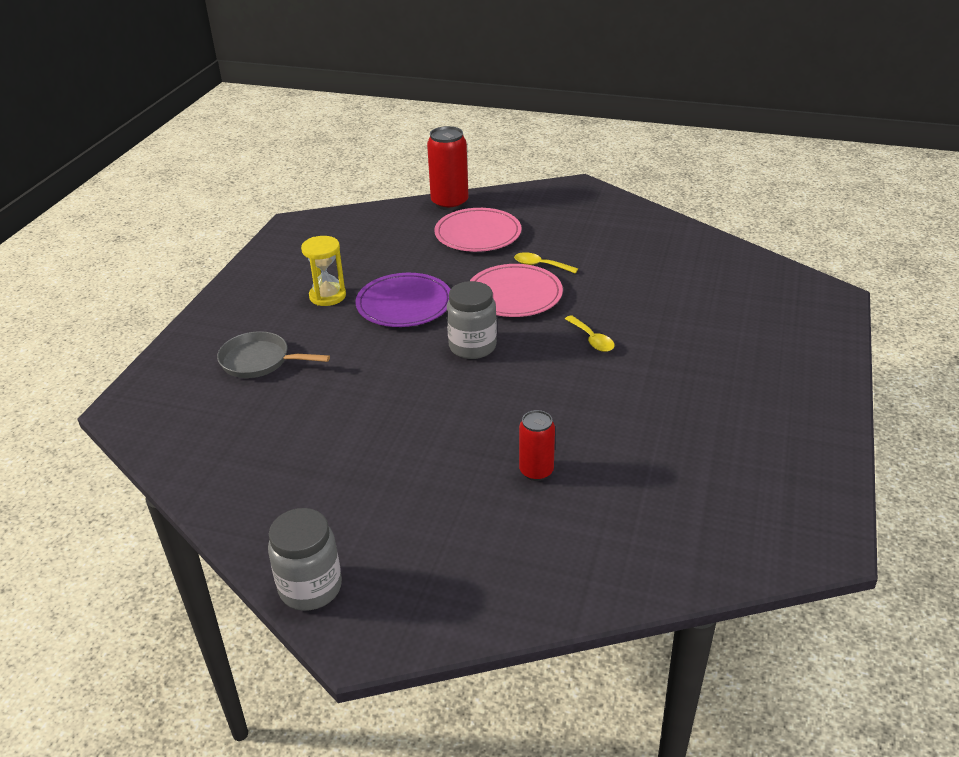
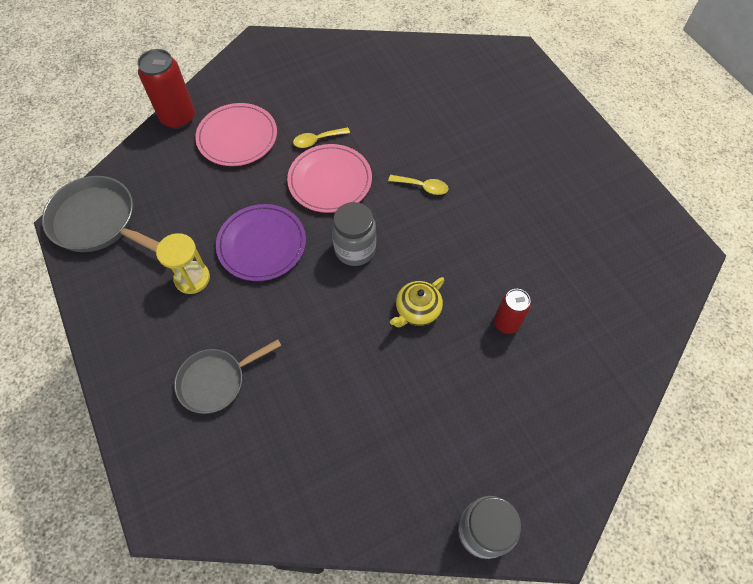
camera: 45 degrees left, 25 degrees up
none -> grey pan [42,176,159,252]
none -> yellow teapot [390,277,445,327]

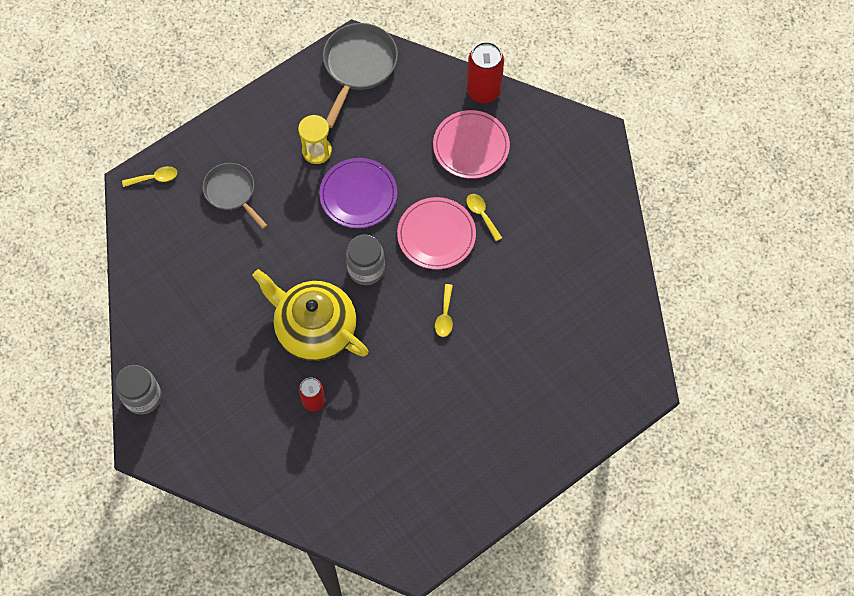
camera: 80 degrees right, 5 degrees up
yellow teapot [390,277,445,327] -> yellow teapot [252,269,368,361], size x2.06
none -> yellow spoon [122,166,177,187]

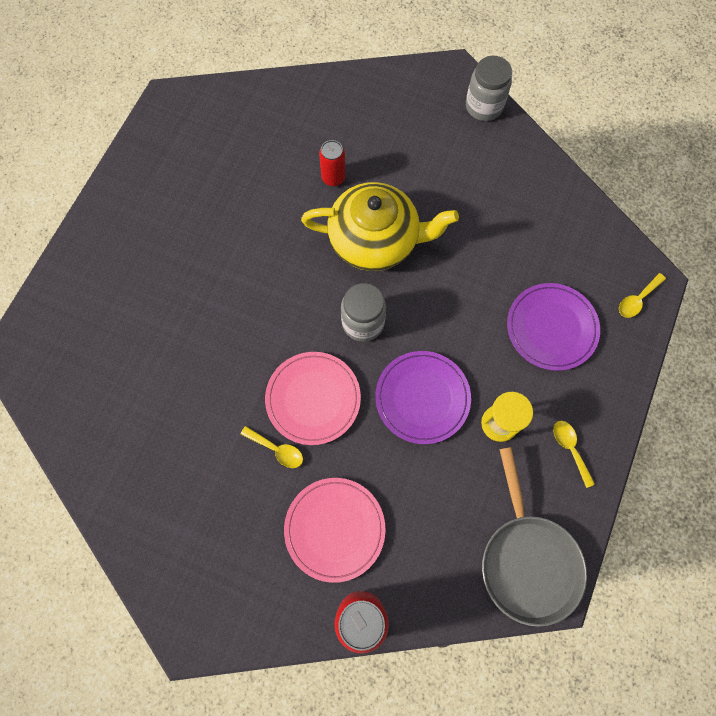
camera: 150 degrees right, 5 degrees up
grey pan [202,163,267,229] -> purple plate [507,283,600,371]
yellow spoon [435,284,453,337] -> yellow spoon moved to [553,421,595,488]

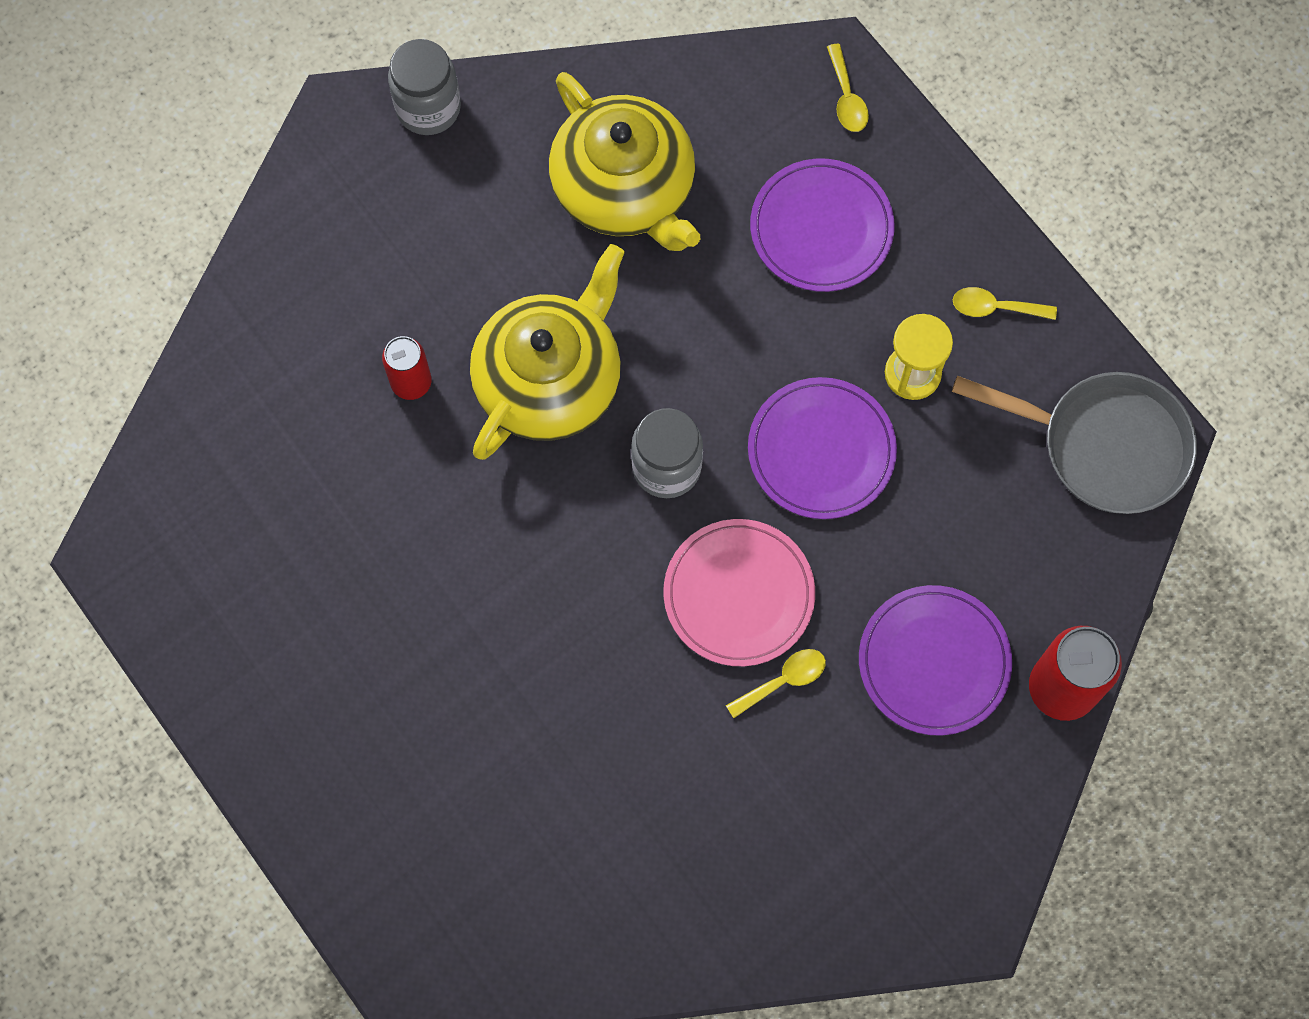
camera: 60 degrees left, 0 degrees up
pink plate [284,478,386,583] -> purple plate [859,585,1012,736]
none -> yellow teapot [549,72,700,251]

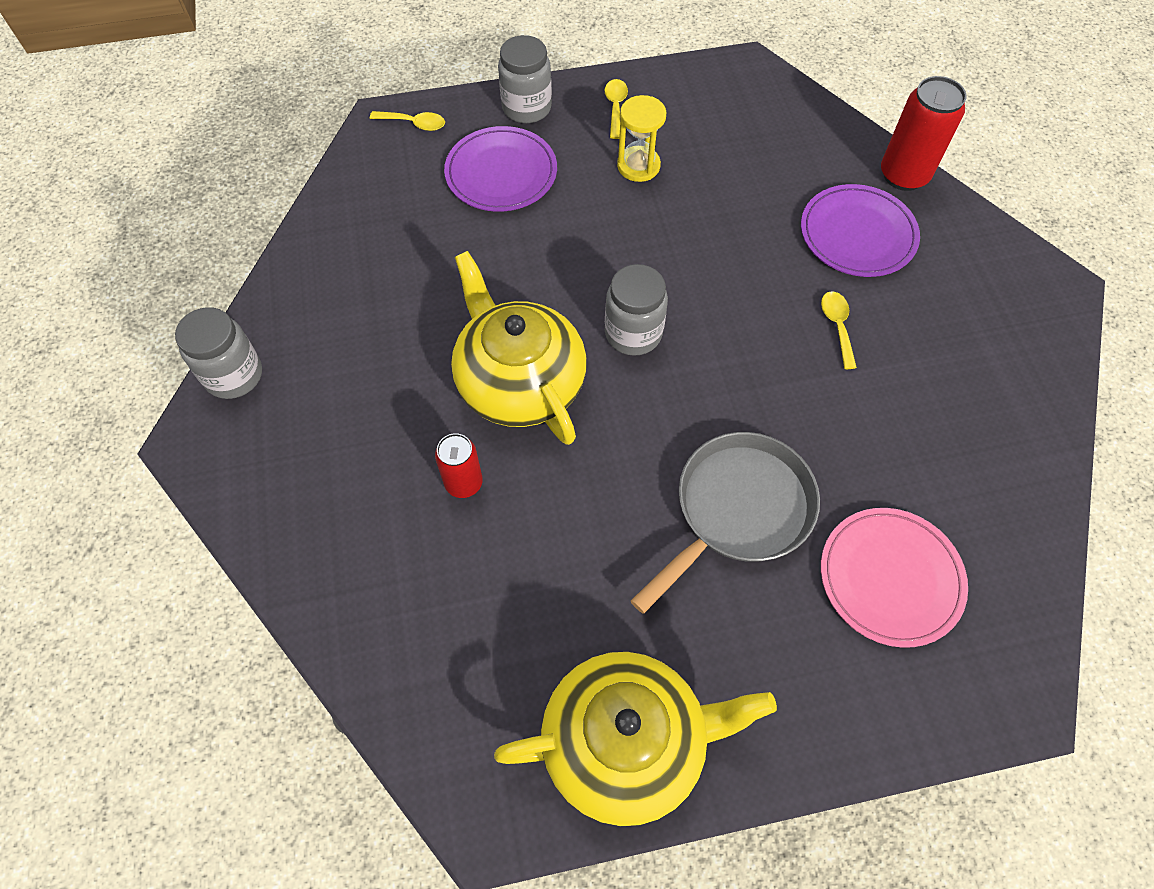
camera: 65 degrees left, 10 degrees down
yellow teapot [549,72,700,251] -> yellow teapot moved to [494,652,777,826]
pink plate [664,519,815,666] -> pink plate moved to [821,508,968,648]
purple plate [748,377,897,519] -> none
grey pan [952,372,1197,514] -> grey pan moved to [631,432,820,614]
yellow spoon [953,287,1057,320] -> yellow spoon turned 150 degrees clockwise [604,79,628,139]
none -> grey jar [498,35,552,123]

